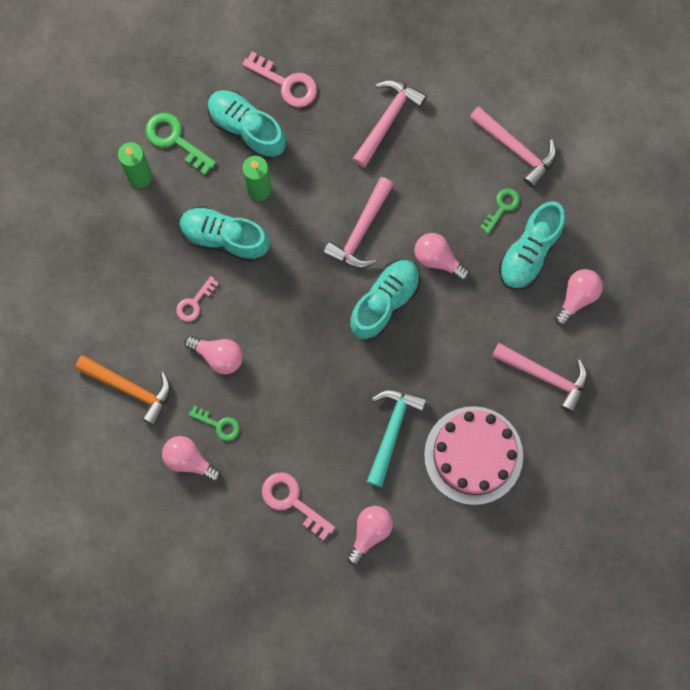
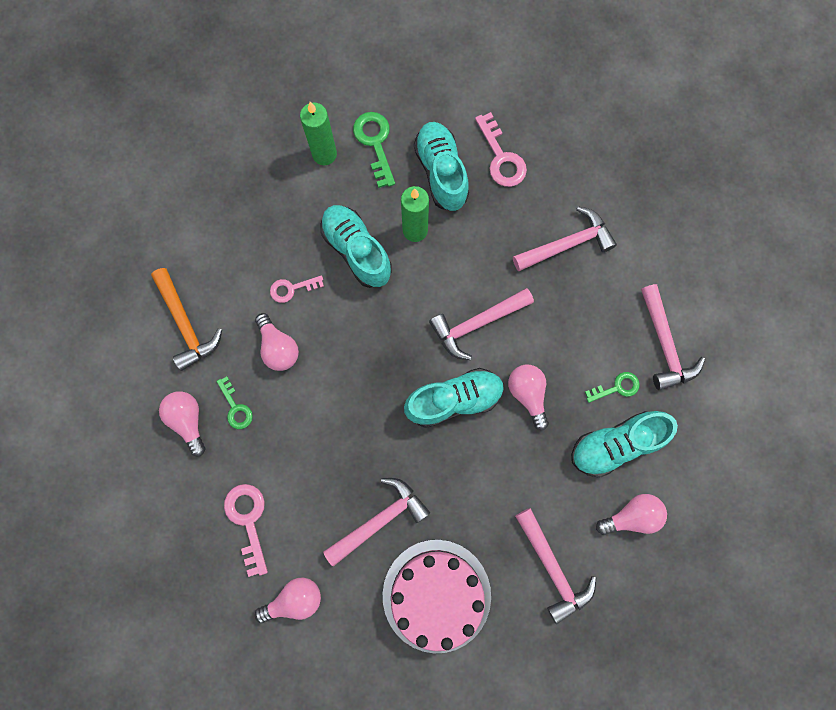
camera: 35 degrees right, 0 degrees up
turquoise hammer [367,389,427,487] -> pink hammer [323,478,430,567]

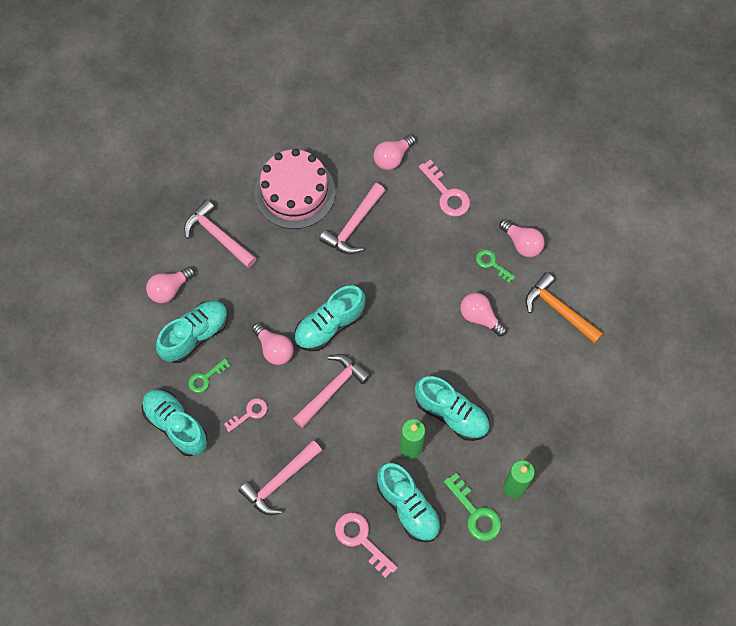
camera: 160 degrees right, 10 degrees down
pink key [270,275,324,303] -> pink key moved to [224,398,267,432]
pink hammer [641,284,705,390] -> turquoise shoe [142,389,208,456]

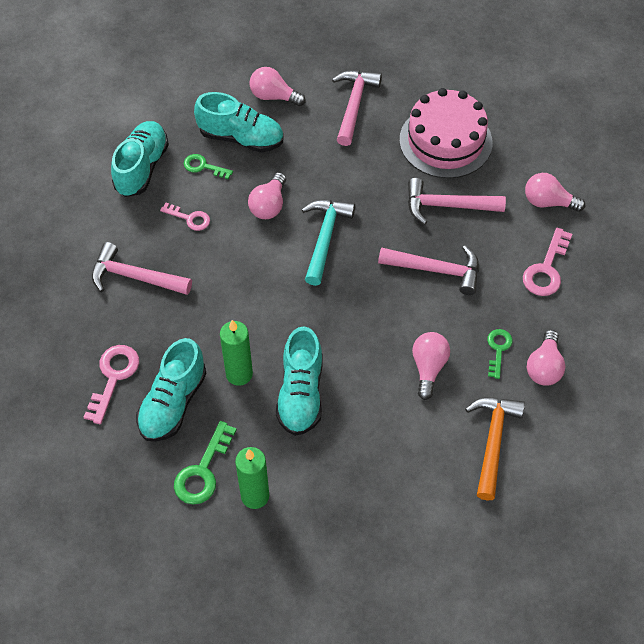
camera: 60 degrees right, 10 degrees down
pink hammer [293,354,371,428] -> pink hammer moved to [378,245,479,295]
turquoise shoe [294,285,365,351] -> turquoise hammer [302,200,355,286]

